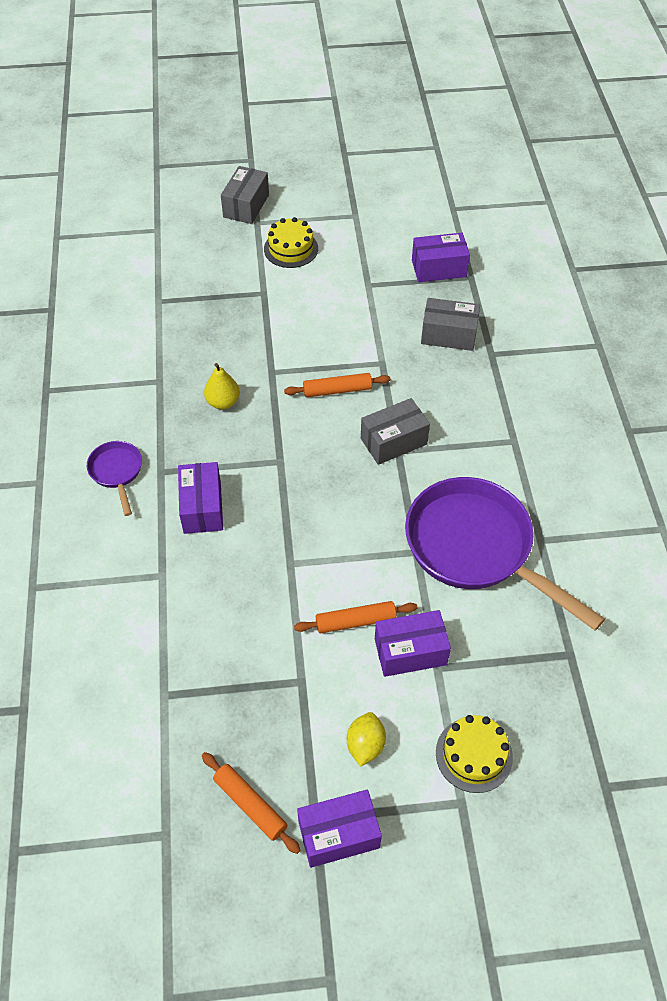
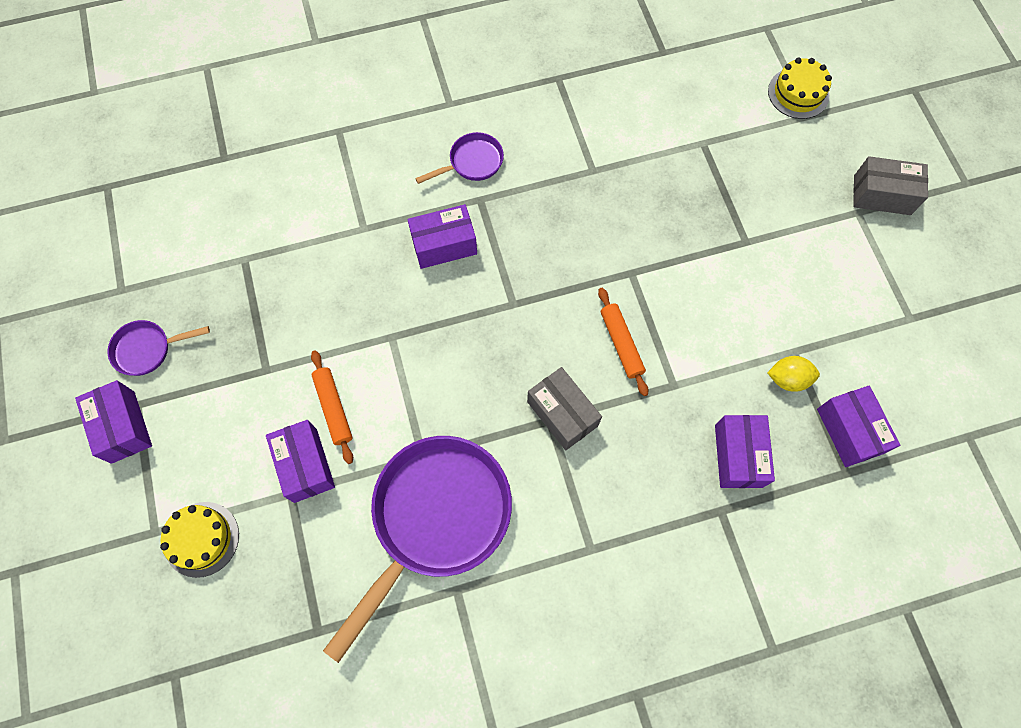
camera: 80 degrees right, 15 degrees up
orange rolling pin [202,752,300,854] -> purple pan [108,320,210,376]
yellow pear [204,363,240,409] -> none
yellow cake [264,217,318,268] -> yellow cake moved to [768,58,832,119]
yellow lemon [347,712,386,767] -> yellow lemon moved to [767,356,820,392]
grey box [421,298,480,351] -> purple box [715,415,775,488]

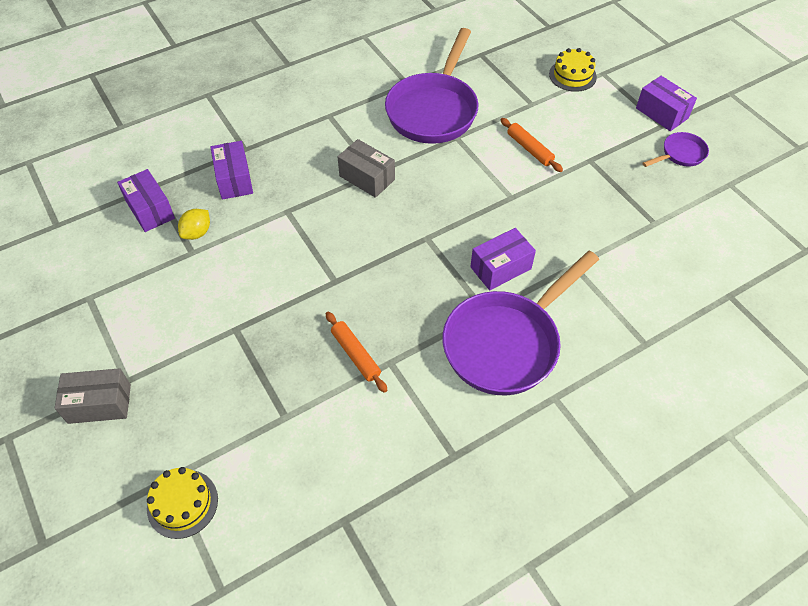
camera: 165 degrees right, 15 degrees down
purple box [266,420,335,503] -> none
purple pan [415,132,504,184] -> purple pan [442,251,599,395], size x2.19
orange rolling pin [598,288,648,396] -> orange rolling pin moved to [326,312,388,393]
yellow lemon [767,356,820,392] -> yellow lemon turned 45 degrees counterclockwise [178,209,210,240]

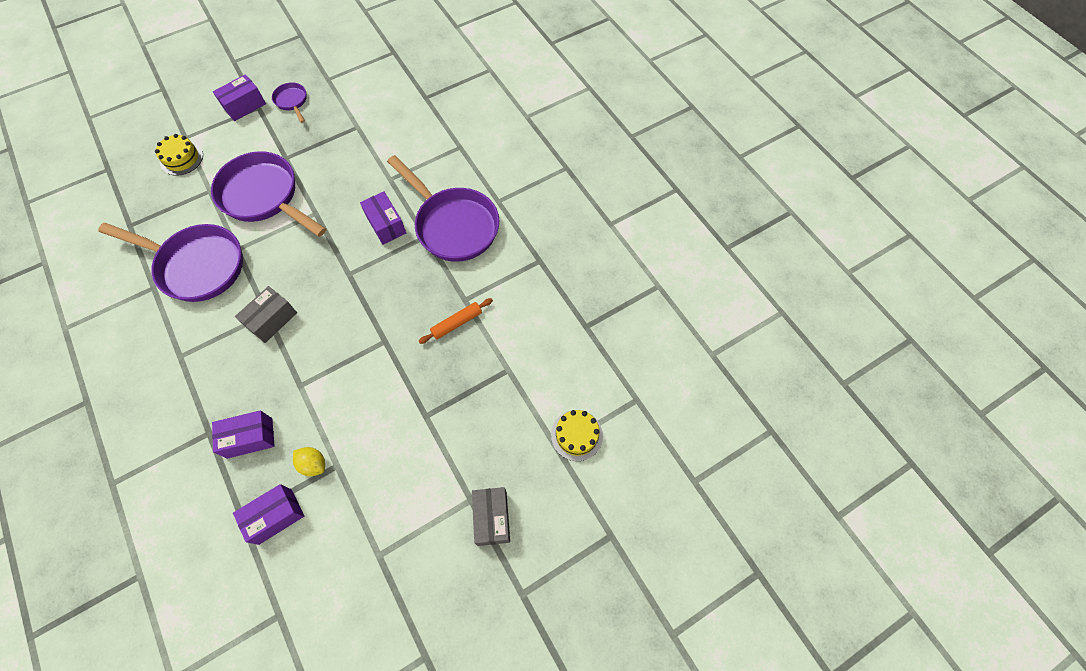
camera: 90 degrees left, 10 degrees up
orange rolling pin [500,118,563,172] -> purple pan [211,151,326,237]

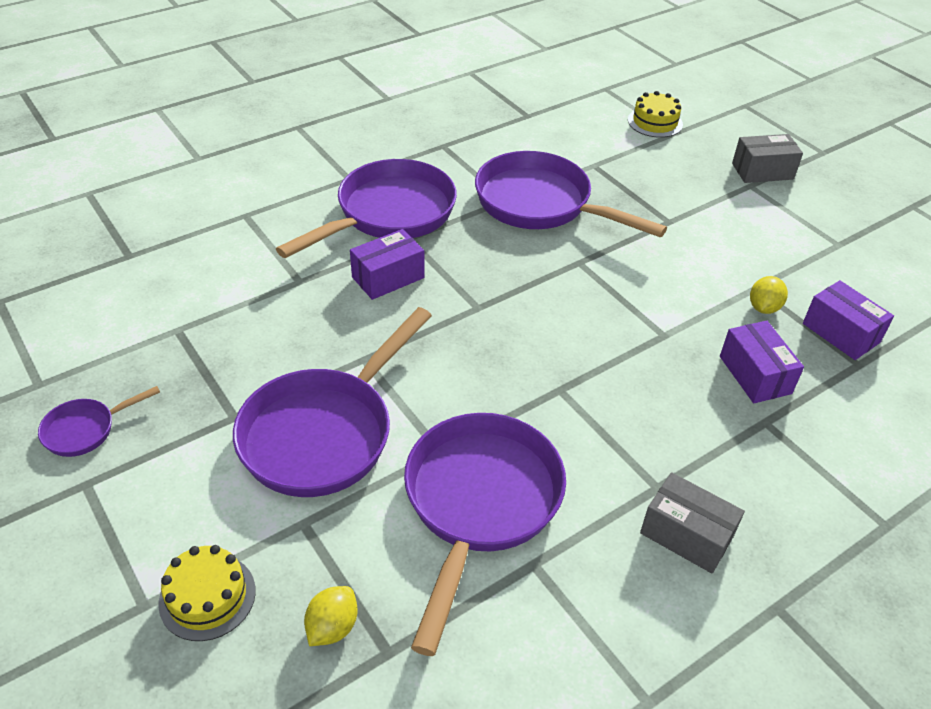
camera: 95 degrees left, 20 degrees down
purple box [213,74,266,121] -> none
grey box [235,286,297,343] -> grey box moved to [640,472,745,573]
orange rolling pin [419,298,493,344] -> purple pan [475,151,667,237]
none -> yellow lemon [304,586,358,646]

